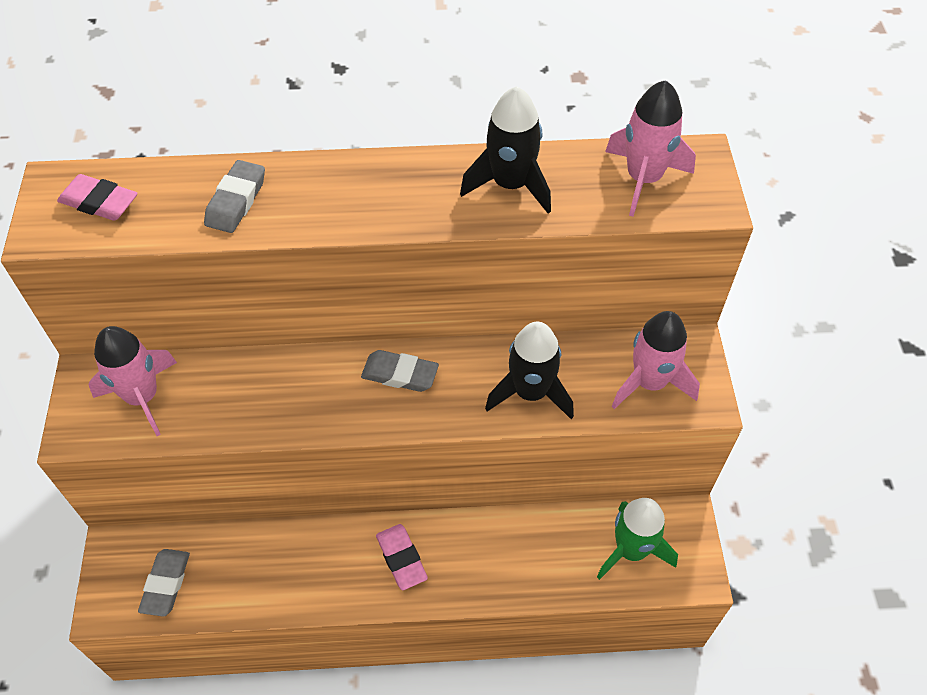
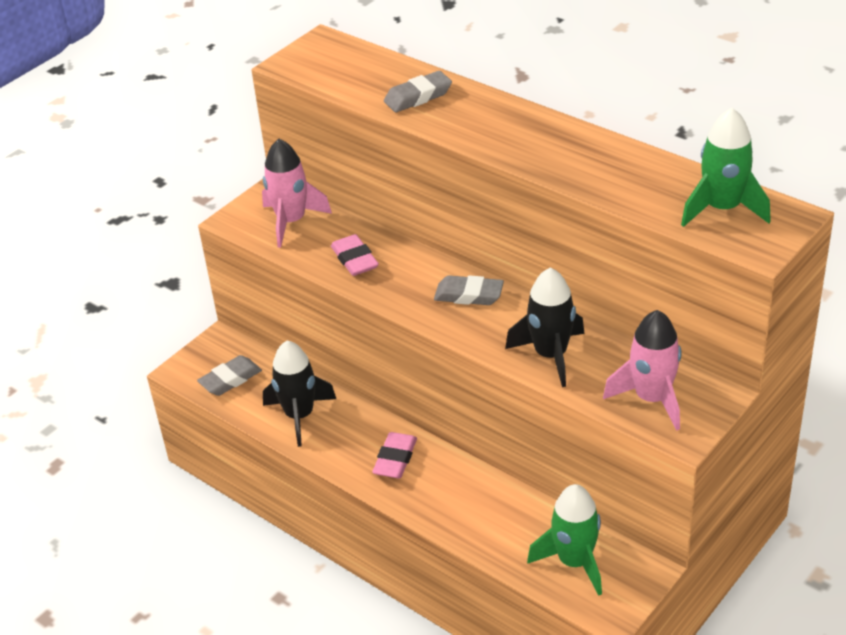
camera: 45 degrees right, 15 degrees down
pink eraser [57,174,138,221] -> pink eraser moved to [331,234,379,276]
grey eraser [361,350,439,392] -> grey eraser turned 45 degrees counterclockwise [434,275,504,305]
black rocket [460,86,551,214] -> black rocket moved to [263,341,336,447]
pink rocket [605,80,696,217] -> green rocket [681,108,771,227]

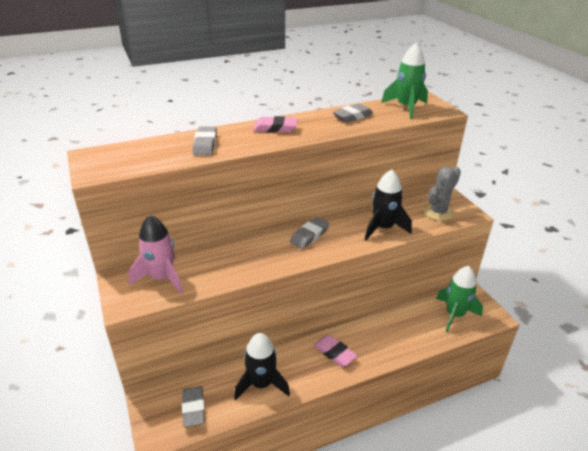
camera: 65 degrees left, 5 degrees down
pink eraser [331,234,379,276] -> pink eraser moved to [253,116,298,133]
pink rocket [603,310,681,431] -> grey cactus [423,167,461,221]
none -> grey eraser [333,103,373,123]

